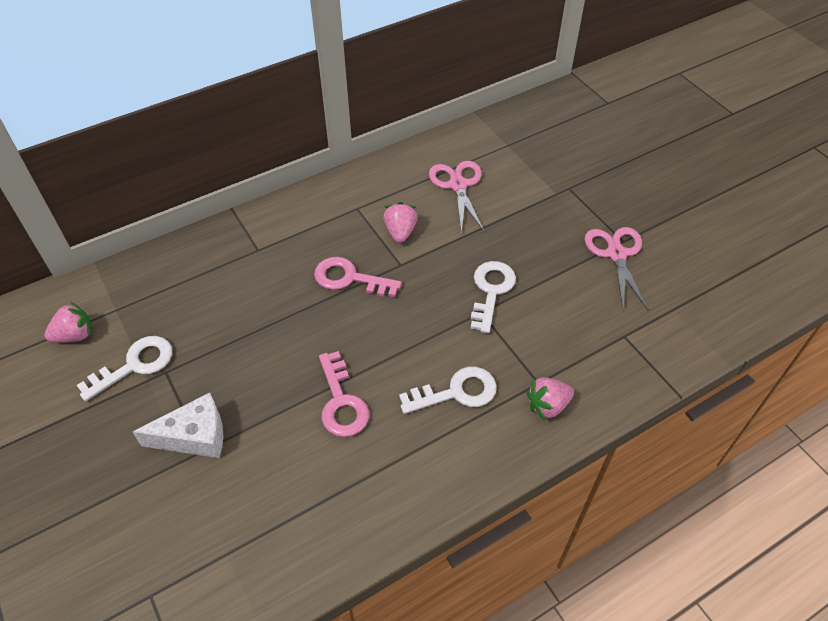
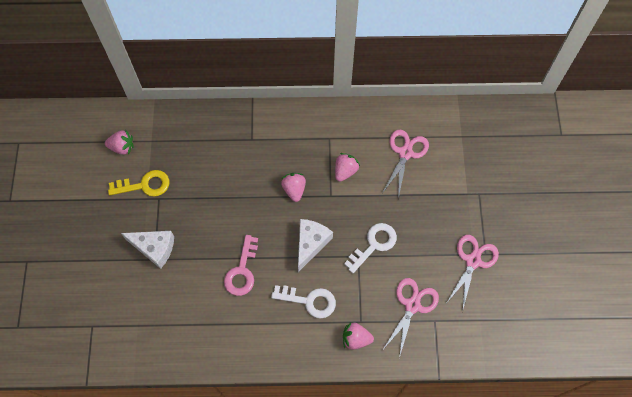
camera: 30 degrees right, 15 degrees up
white key [77,336,172,401] -> yellow key [108,170,169,197]
pink key [314,257,402,297] -> pink strawberry [281,173,306,202]
none -> white cheese [298,219,333,272]
none -> pink scissors [384,278,439,358]

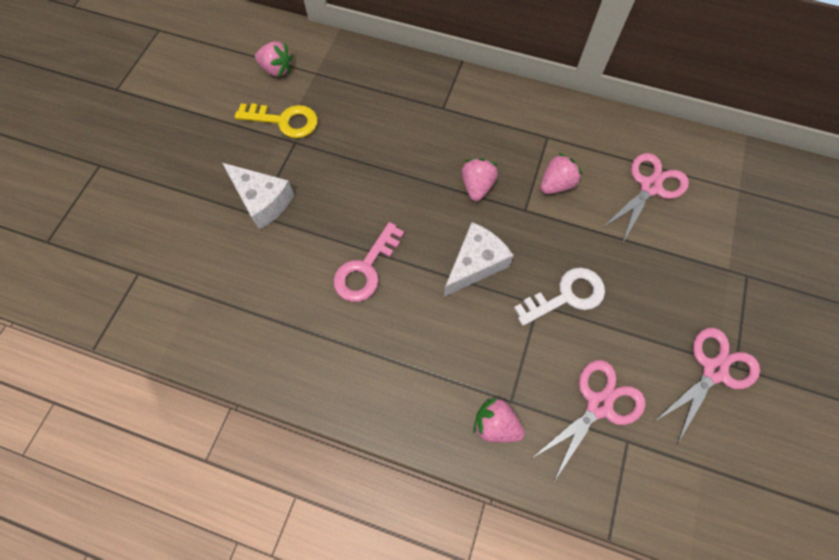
camera: 20 degrees right, 0 degrees up
white key [271,285,336,319] -> none

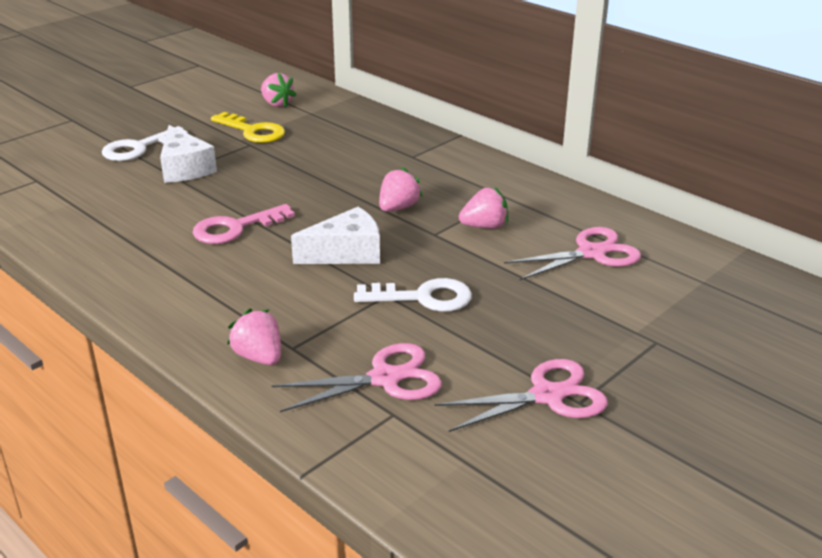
camera: 25 degrees right, 35 degrees down
none -> white key [102,126,188,161]

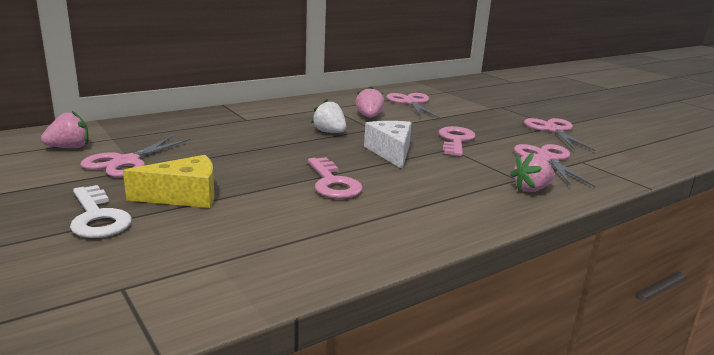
camera: 80 degrees left, 10 degrees down
white cheese [160,125,217,183] -> yellow cheese [123,155,214,208]
yellow key [211,112,285,143] -> pink scissors [80,136,191,177]
white key [354,278,472,312] -> pink key [439,126,476,156]
pink strawberry [379,167,423,212] -> white strawberry [311,99,346,133]

